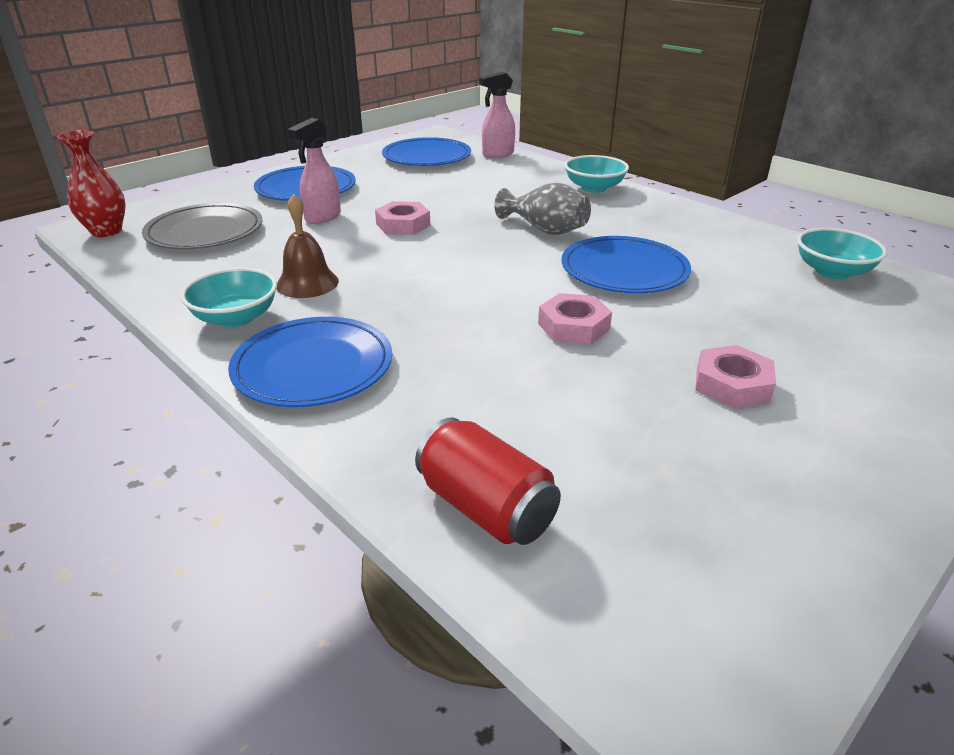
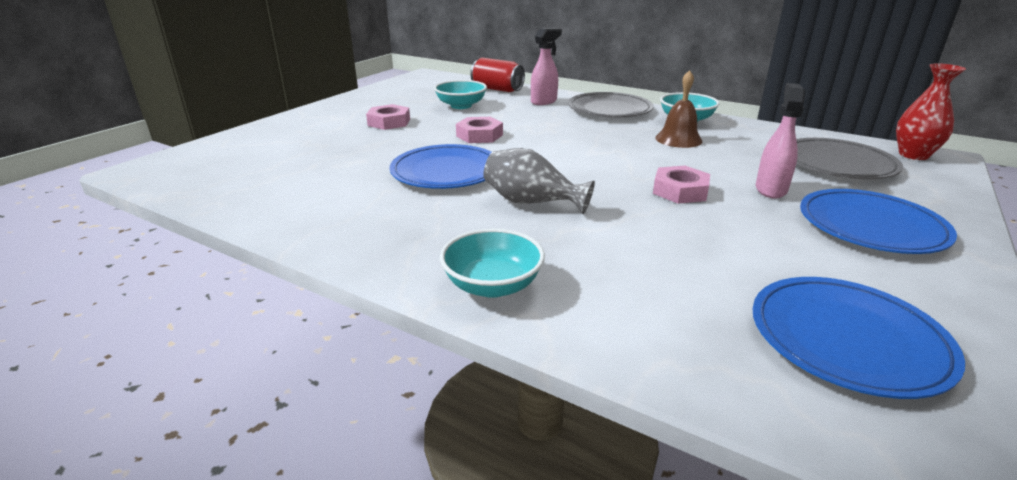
camera: 165 degrees right, 5 degrees down
blue plate [228,317,392,407] -> grey plate [568,92,653,118]
pink spray bottle [479,72,515,158] -> pink spray bottle moved to [531,28,562,105]
turquoise bowl [797,228,887,279] -> turquoise bowl moved to [434,80,487,109]

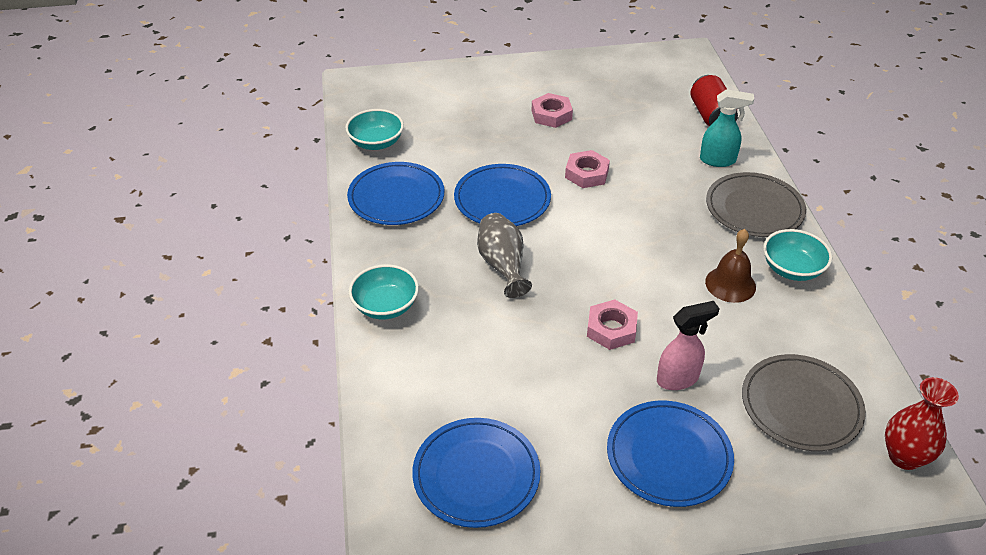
camera: 50 degrees right, 15 degrees up
turquoise bowl [434,80,487,109] -> turquoise bowl moved to [345,109,404,150]
pink spray bottle [531,28,562,105] -> turquoise spray bottle [700,89,754,167]
none -> blue plate [347,162,445,225]

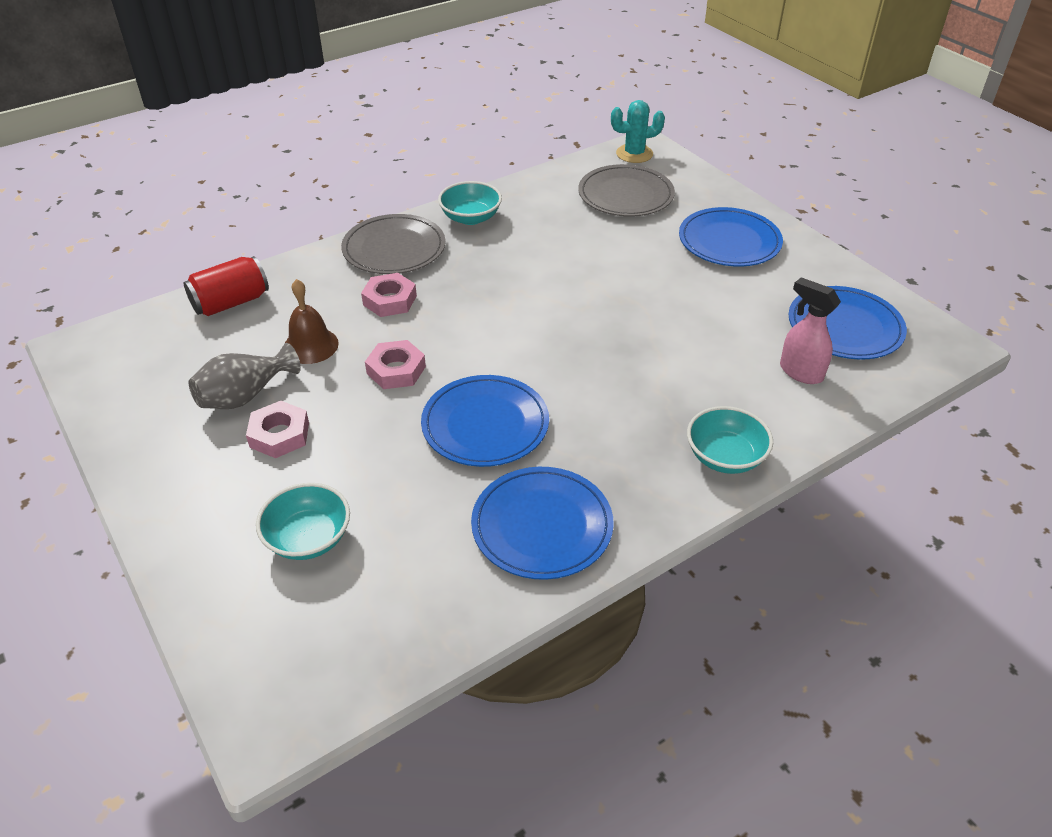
camera: 115 degrees left, 0 degrees up
turquoise bowl [345,109,404,150] -> turquoise bowl moved to [256,483,350,560]
grey vase [477,213,532,298] -> grey vase moved to [189,343,301,409]
pink nut [587,300,638,350] -> pink nut moved to [361,273,417,317]
pink spray bottle [657,301,720,390] -> pink spray bottle moved to [780,277,841,384]
turquoise spray bottle [700,89,754,167] -> none
brown bell [705,229,756,303] -> brown bell moved to [284,279,339,364]
red vase [885,377,959,470] -> turquoise cactus [611,100,665,163]

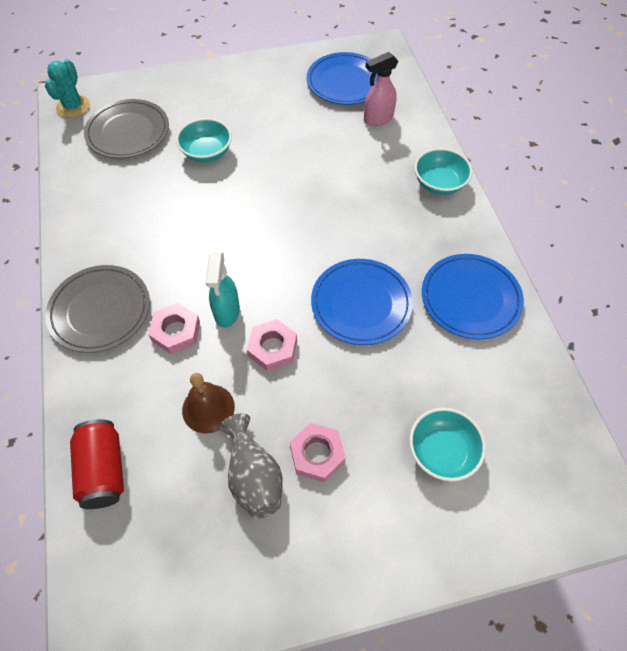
camera: 70 degrees left, 15 degrees up
turquoise bowl [438,181,502,225] -> turquoise bowl moved to [176,118,232,162]
blue plate [679,207,783,267] -> none
none -> turquoise spray bottle [206,252,240,328]

